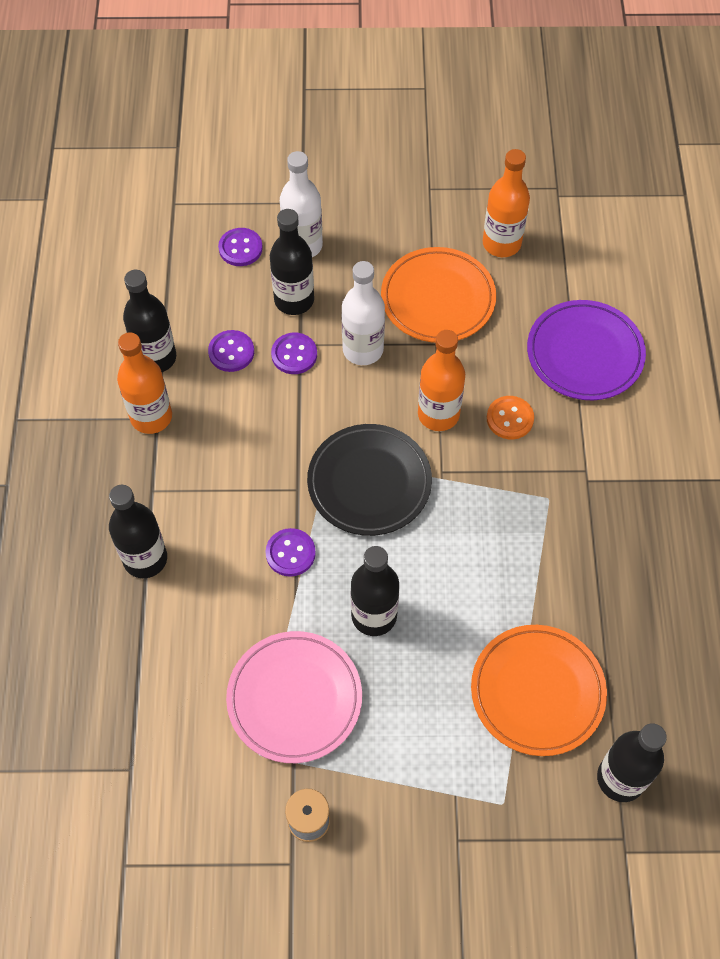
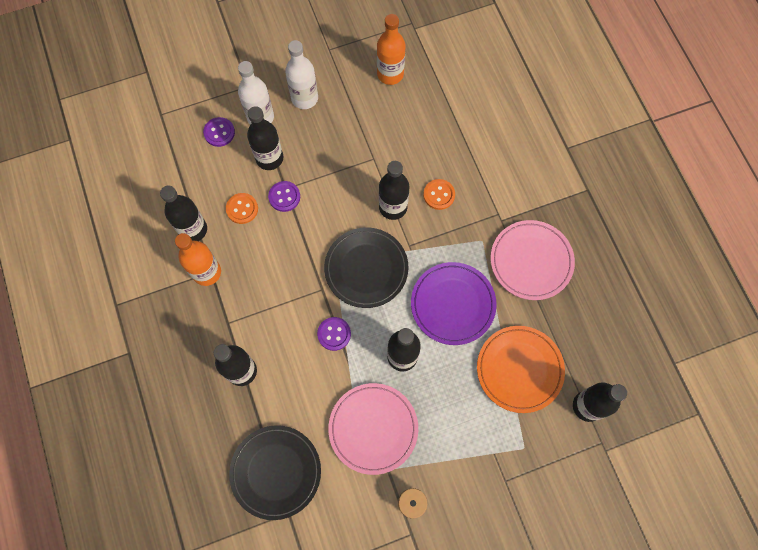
camera: 20 degrees left, 10 degrees up
purple button [208,330,254,372] -> orange button [226,193,258,224]
white bottle [341,261,385,365] -> white bottle moved to [285,40,318,109]
orange plate [381,247,496,343] -> none
orange bottle [418,330,465,431] -> black bottle [379,161,409,220]
purple plate [527,300,646,400] -> purple plate moved to [411,262,497,345]
none -> black plate [229,425,321,520]
none -> pink plate [490,220,575,300]

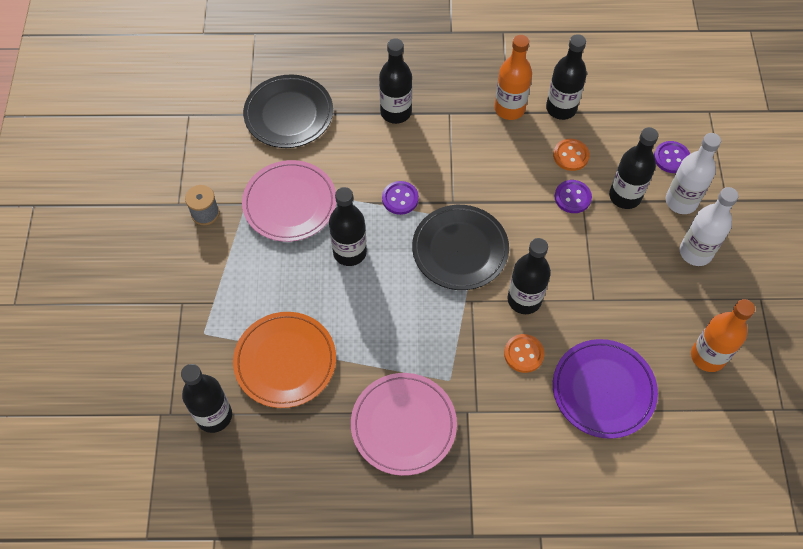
camera: 110 degrees right, 10 degrees down
purple plate [411,262,497,345] -> purple plate moved to [553,339,658,439]

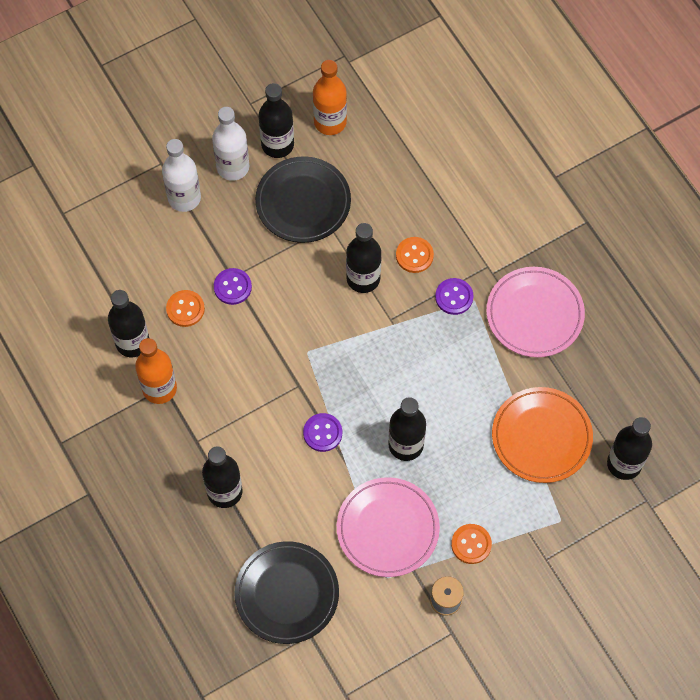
camera: 120 degrees left, 5 degrees up
black plate [412,205,509,290] -> black plate moved to [255,156,351,243]
purple plate [553,339,658,439] -> none
black bottle [609,127,659,209] -> black bottle moved to [259,83,294,158]
purple button [654,141,690,173] -> purple button moved to [435,278,474,315]
none -> orange button [451,524,492,564]

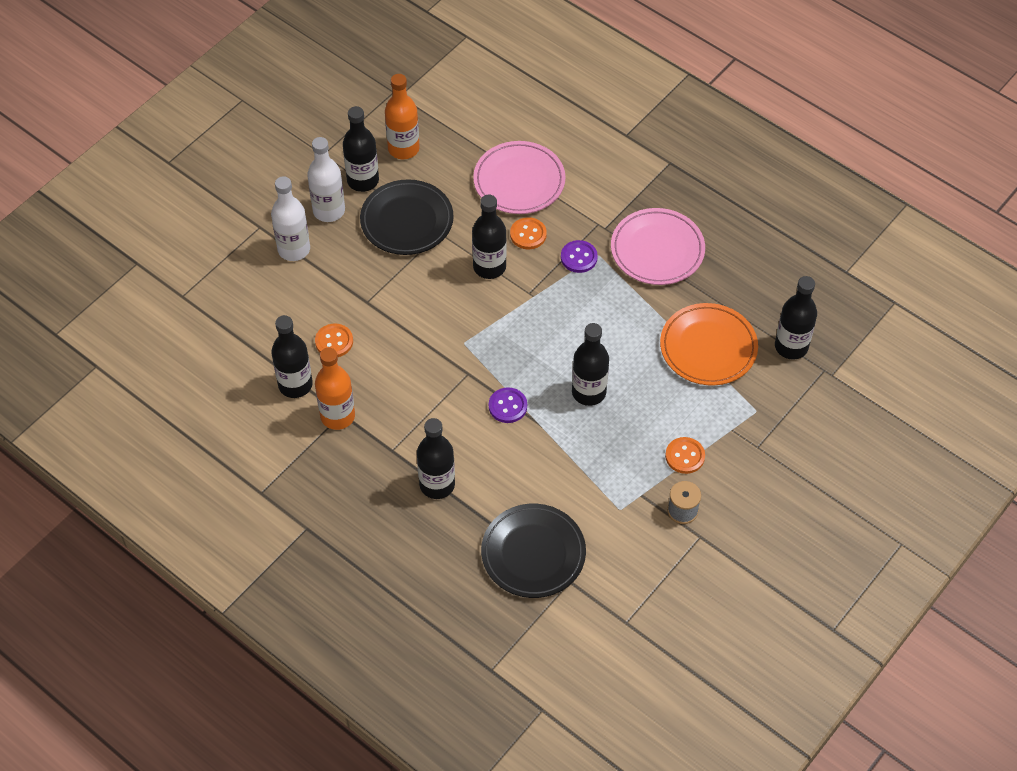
camera: 20 degrees left, 10 degrees down
purple button [214,268,252,305] -> none
pink plate [337,477,440,577] -> pink plate moved to [473,141,566,214]

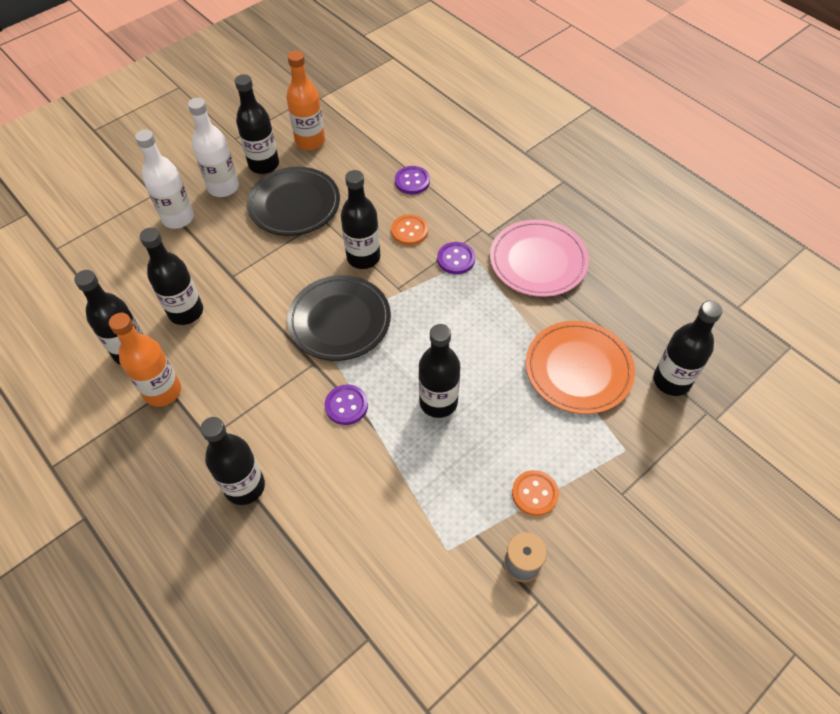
camera: 10 degrees right, 0 degrees up
orange button [315,324,353,357] -> black bottle [140,228,203,325]
pink plate [473,141,566,214] -> purple button [395,166,430,194]
black plate [481,504,586,598] -> black plate moved to [287,275,391,361]

